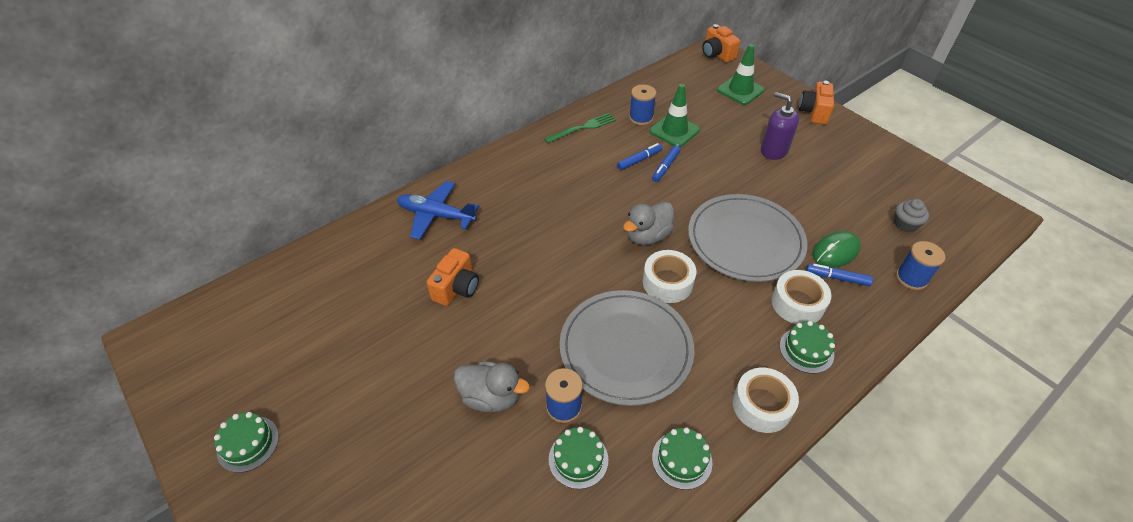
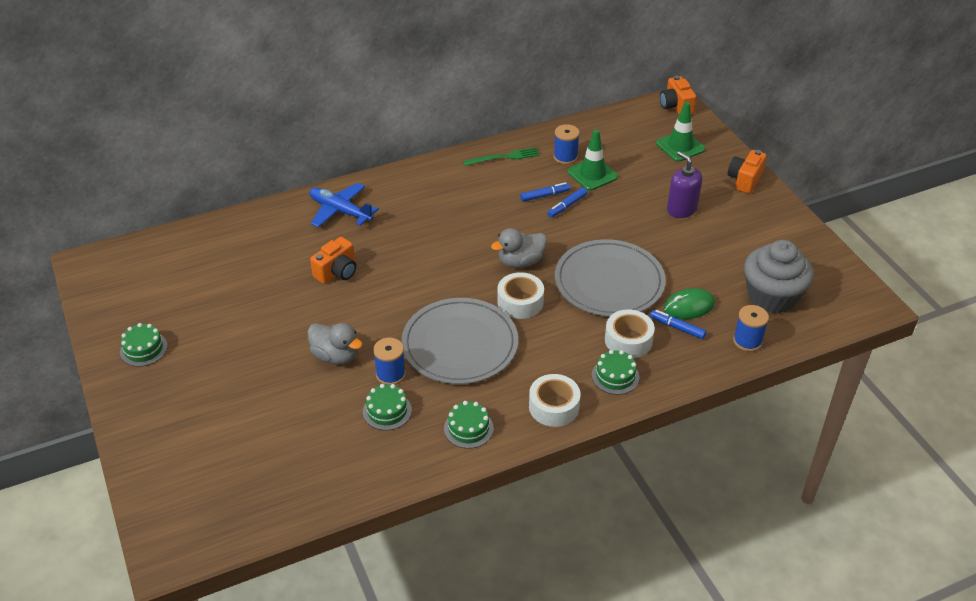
camera: 15 degrees right, 5 degrees down
grey cupcake [894,199,929,232] -> grey cupcake [744,240,814,313], size x2.20

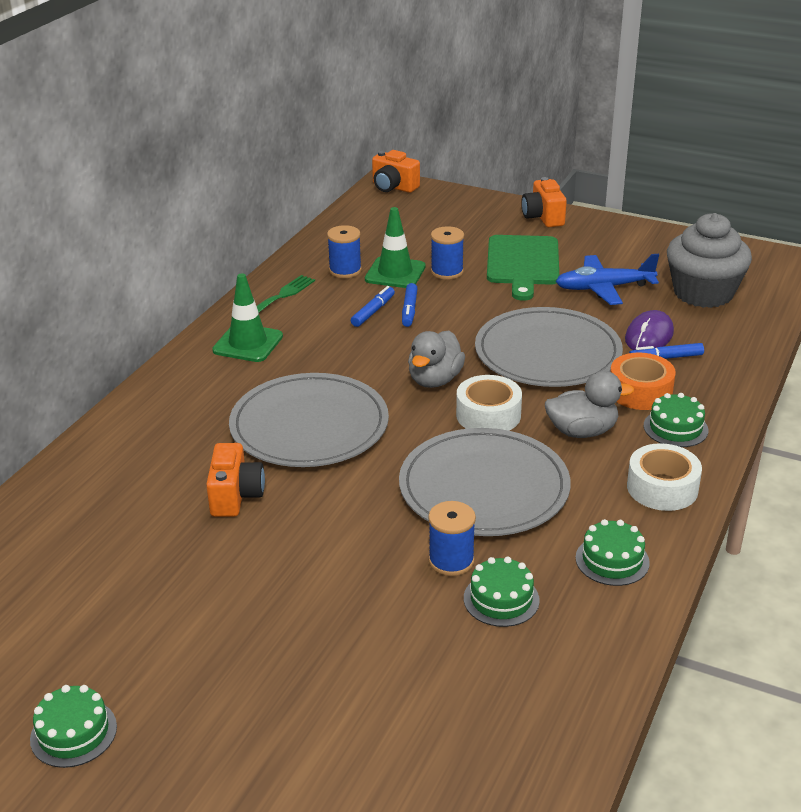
camera: 40 degrees left, 10 degrees down
grey duck [307,323,363,365] -> grey duck moved to [545,371,634,438]
blue plane [309,183,379,228] -> blue plane moved to [556,254,659,305]
white tape [605,310,655,358] -> orange tape [610,353,676,410]
green traffic cone [656,102,706,162] -> green traffic cone moved to [212,274,283,362]
green mouse [664,288,715,319] -> purple mouse [625,310,674,350]
purple soap dispenser [667,151,702,218] -> green cutting board [487,235,559,301]
blue spool [733,305,769,352] -> blue spool moved to [431,226,464,280]
none -> grey plate [229,373,389,467]

